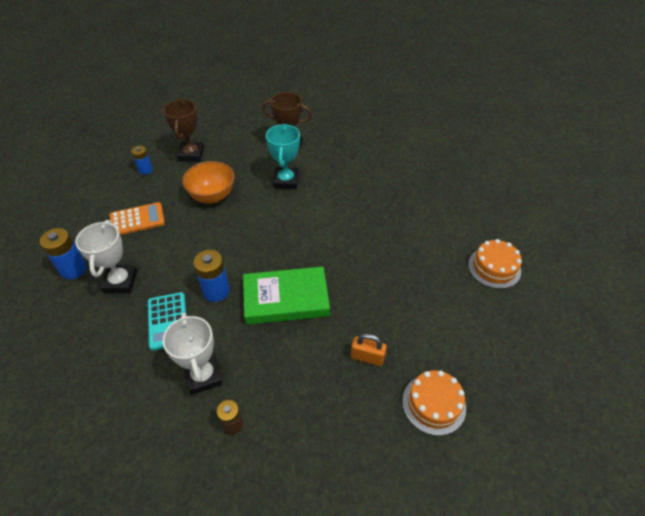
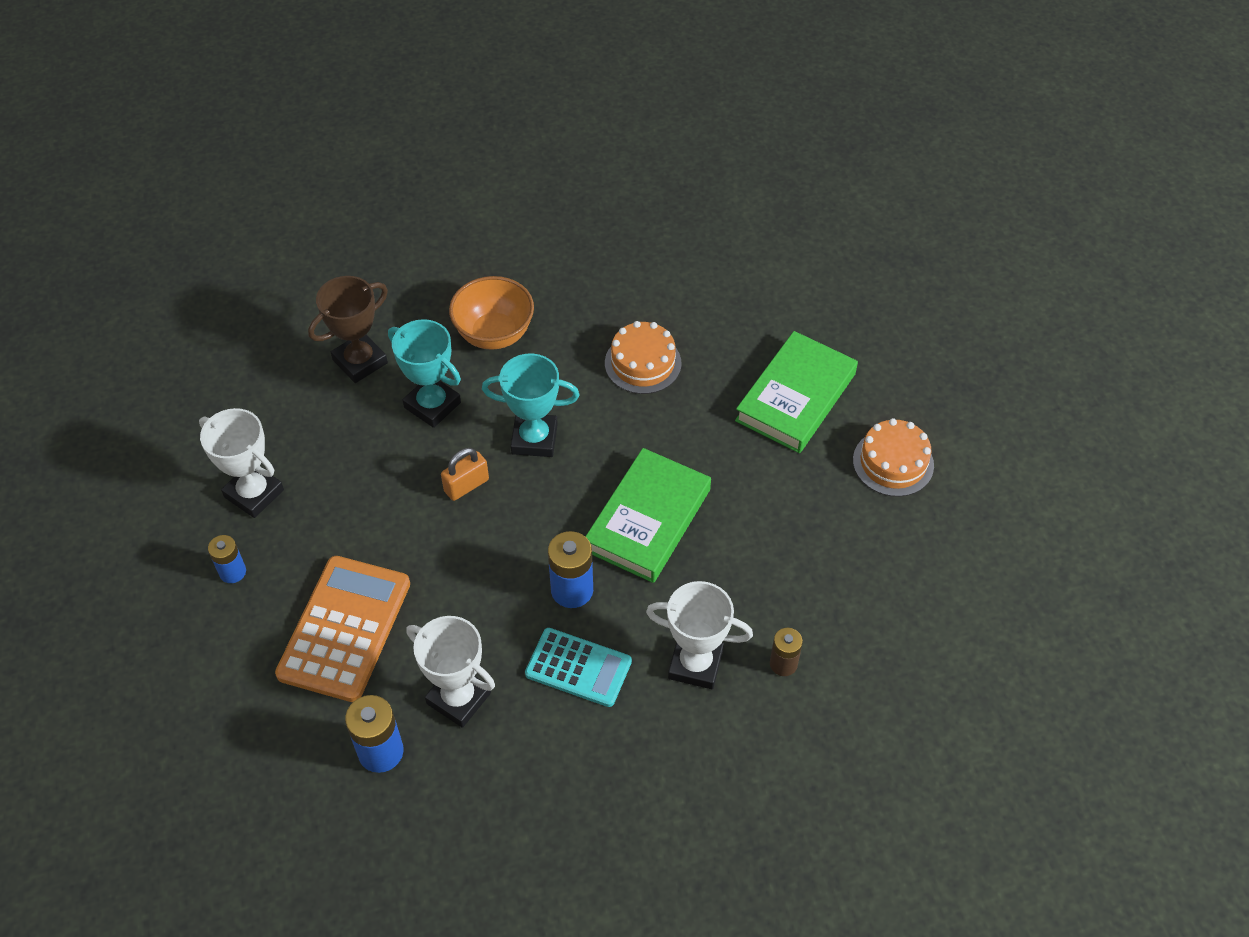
camera: 55 degrees left, 5 degrees up
orange calculator [109,202,165,235] -> orange calculator [275,556,410,702], size x1.55
brown trophy [163,99,204,162] -> white trophy [199,408,284,518]
orange bowl [182,161,235,204] -> orange bowl moved to [449,276,534,350]
orange padlock [351,333,387,366] -> orange padlock moved to [441,448,489,501]
orange cake [468,239,522,289] -> orange cake moved to [605,321,682,394]
none -> turquoise trophy [482,354,580,457]
none -> green book [735,331,858,453]

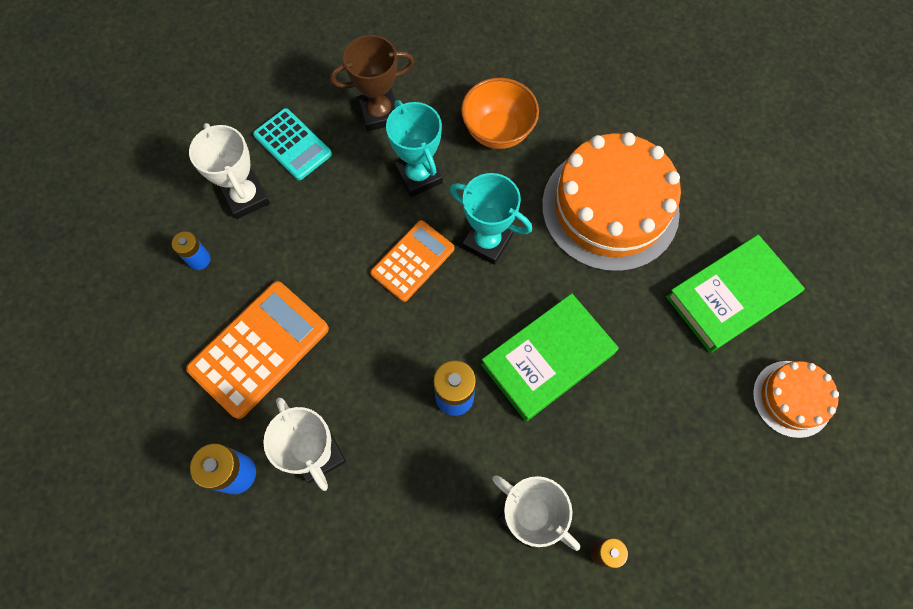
camera: 25 degrees right, 15 degrees up
orange padlock [441,448,489,501] -> orange calculator [370,220,454,302]
turquoise calculator [525,628,632,707] -> turquoise calculator moved to [253,108,332,180]
orange cake [605,321,682,394] -> orange cake [542,132,681,272], size x1.93

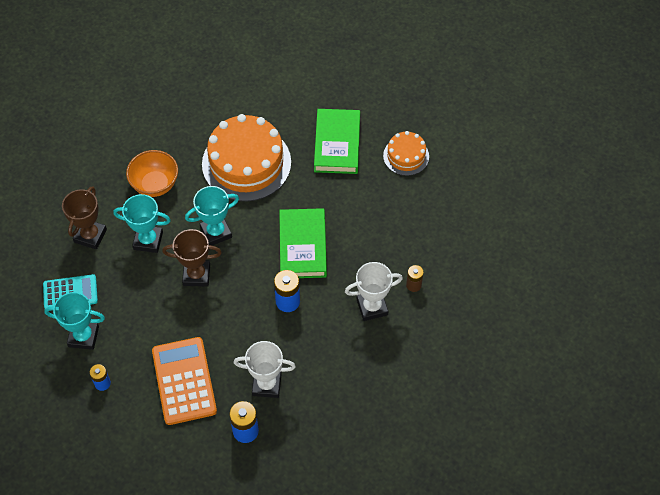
camera: 55 degrees left, 10 degrees down
white trophy [189,123,270,219] -> turquoise trophy [44,292,105,350]
orange calculator [370,220,454,302] -> brown trophy [162,229,222,287]

